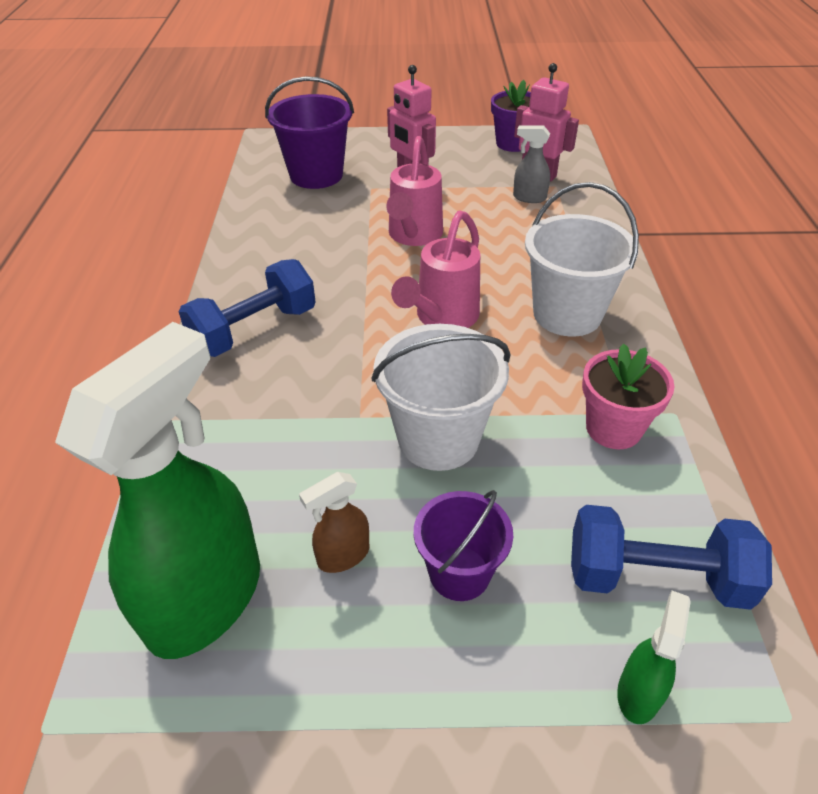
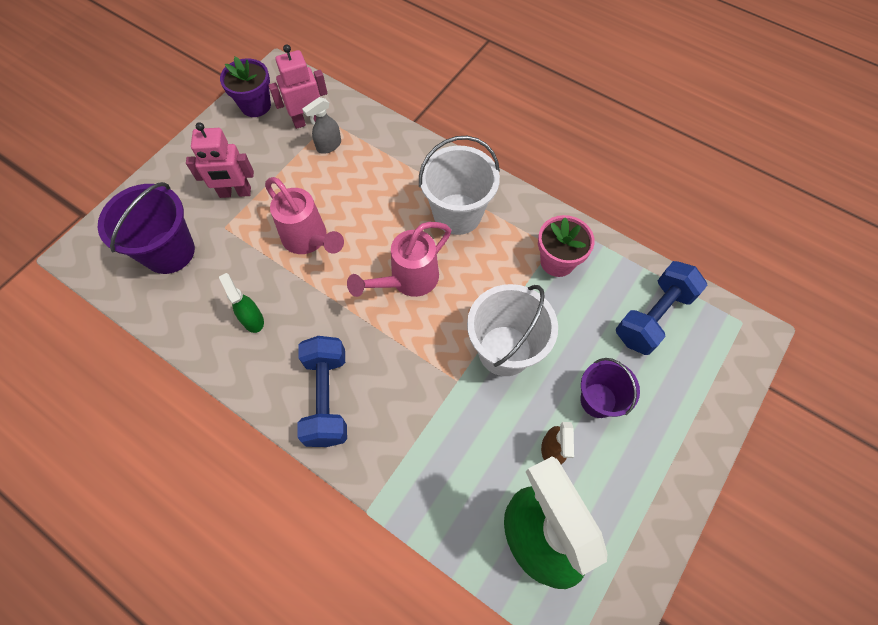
camera: 55 degrees left, 20 degrees up
pink watering can [391,210,480,328] -> pink watering can turned 75 degrees clockwise [347,222,451,297]
green spray bottle [617,591,691,724] -> green spray bottle moved to [219,273,264,333]

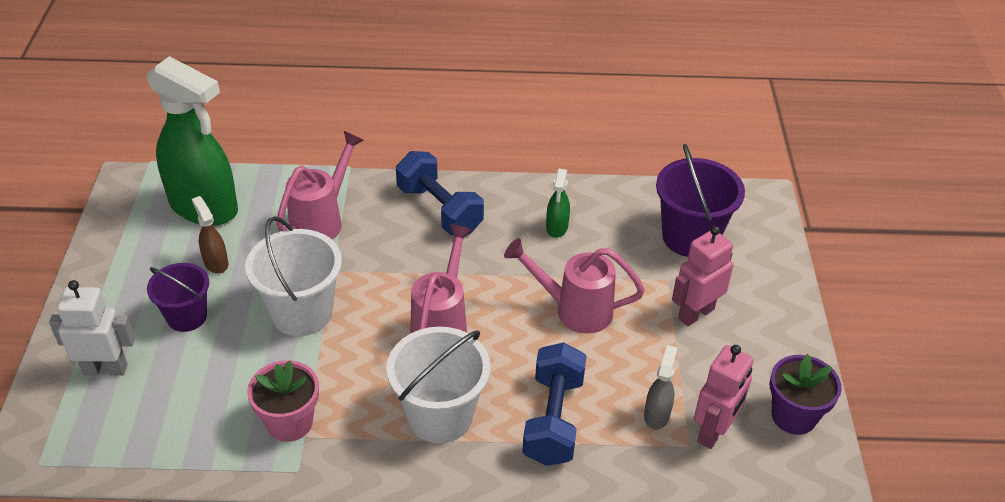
camera: 145 degrees right, 20 degrees down
green spray bottle [219,273,264,333] -> green spray bottle turned 75 degrees clockwise [546,169,570,238]
blue dumbbell [616,261,708,355] -> blue dumbbell moved to [522,342,586,466]
none -> white robot [49,280,135,375]
none -> pink watering can [276,131,364,240]

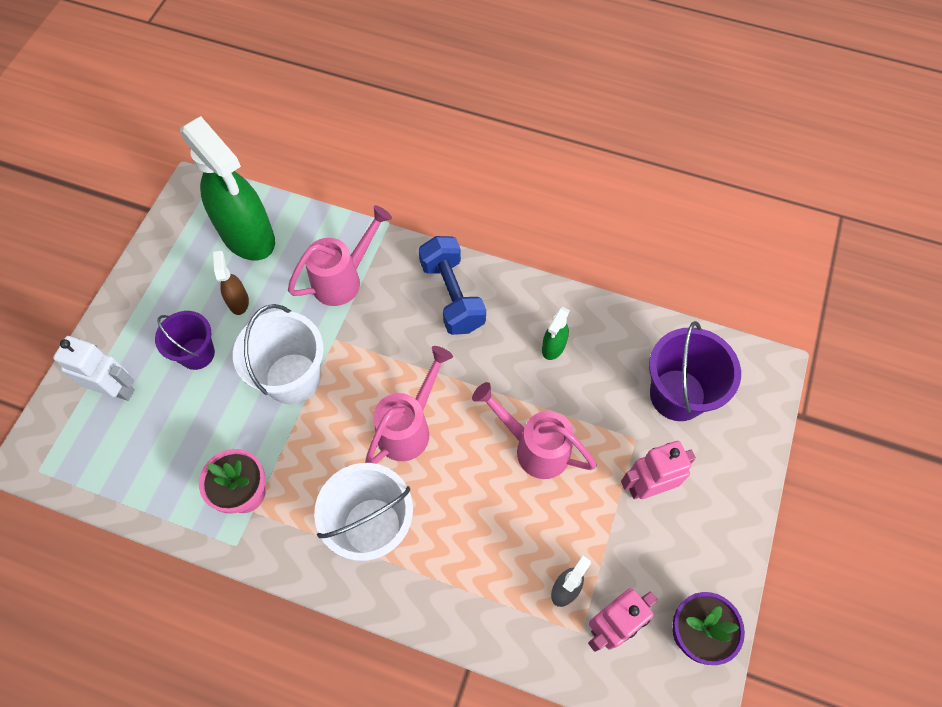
camera: 20 degrees right, 20 degrees up
blue dumbbell [522,342,586,466] -> none

